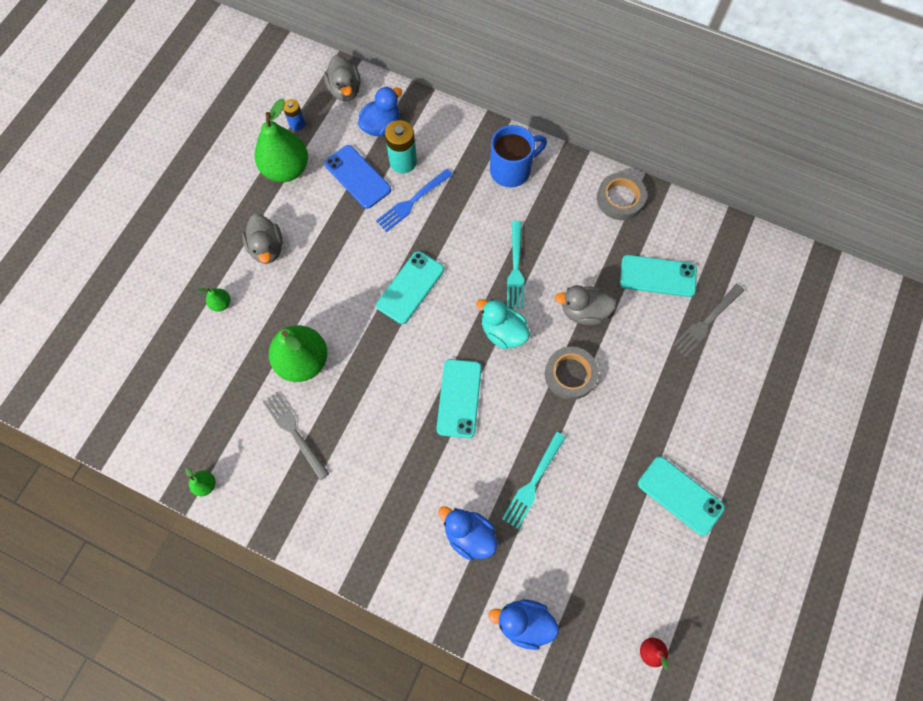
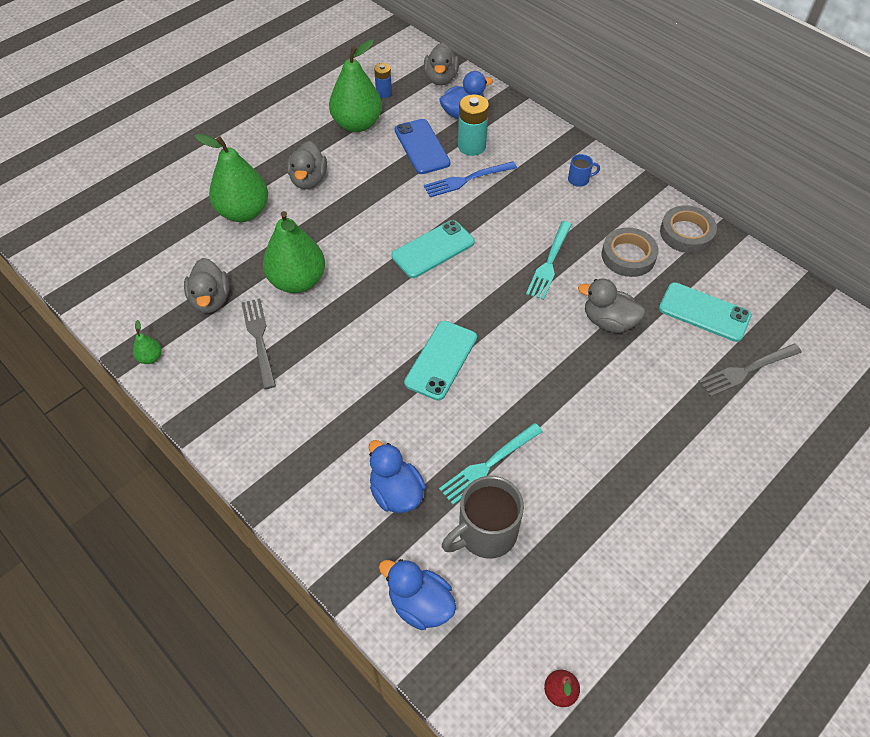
camera: 20 degrees right, 15 degrees down
green pear [197,288,230,312] -> green pear [194,134,268,222], size x2.34
turquoise duck [476,299,530,349] -> none
blue mug [490,125,547,187] -> blue mug [568,154,600,187], size x0.48
grey tape [545,347,598,400] -> grey tape moved to [602,227,659,277]
turquoise phone [638,456,725,536] -> none
none -> grey duck [184,258,229,313]
none -> grey mug [442,476,524,559]

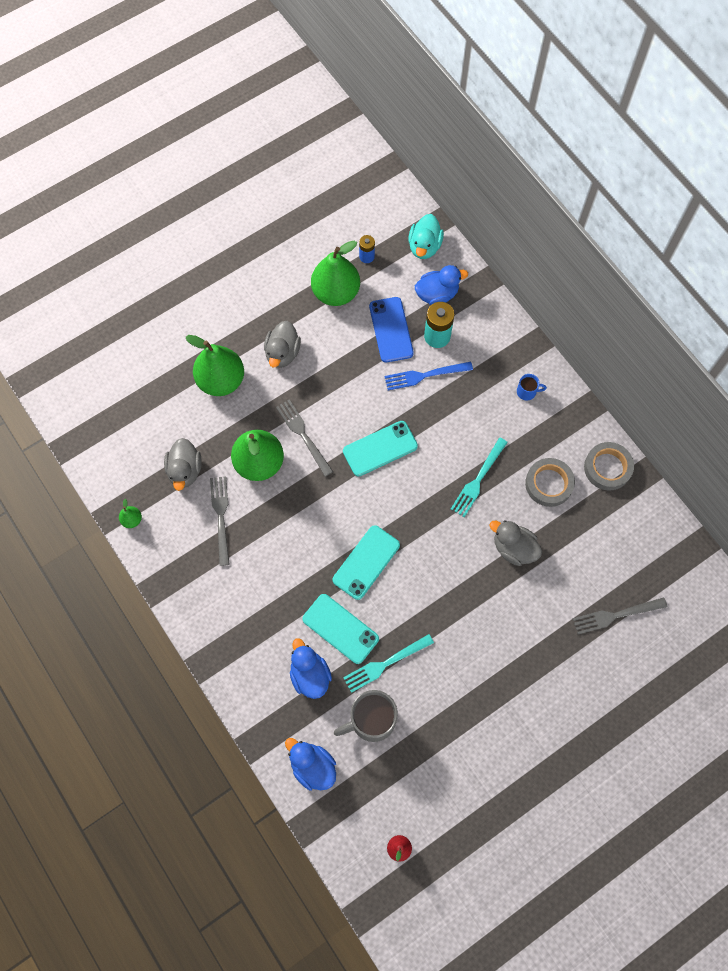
camera: 10 degrees right, 15 degrees up
grey duck [424,42,459,85] -> turquoise duck [408,214,444,259]
turquoise phone [659,282,752,342] -> turquoise phone moved to [303,594,379,664]
none -> grey fork [276,400,333,477]

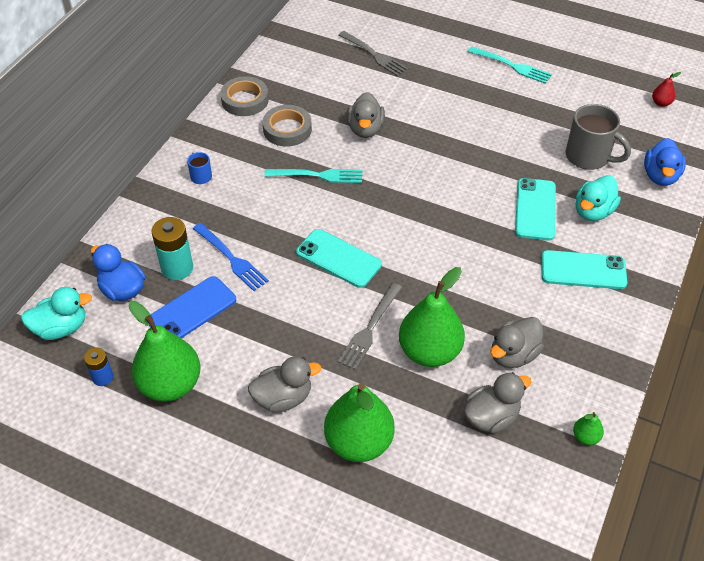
camera: 120 degrees left, 20 degrees down
grey fork [210,476,230,566] -> grey duck [490,317,544,368]
blue duck [290,638,332,699] -> turquoise duck [576,175,621,221]
turquoise phone [332,525,400,600] -> turquoise phone moved to [541,250,627,289]
turquoise fork [343,634,434,693] -> turquoise fork moved to [468,46,552,84]

